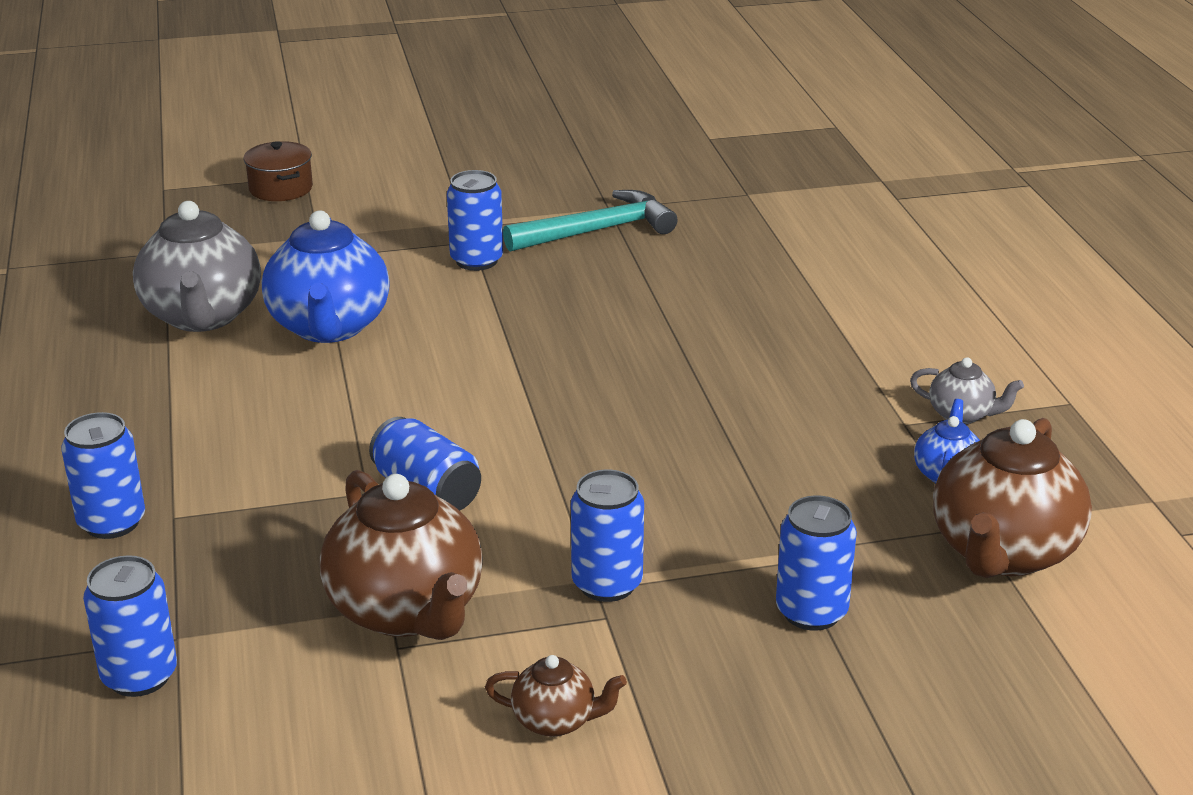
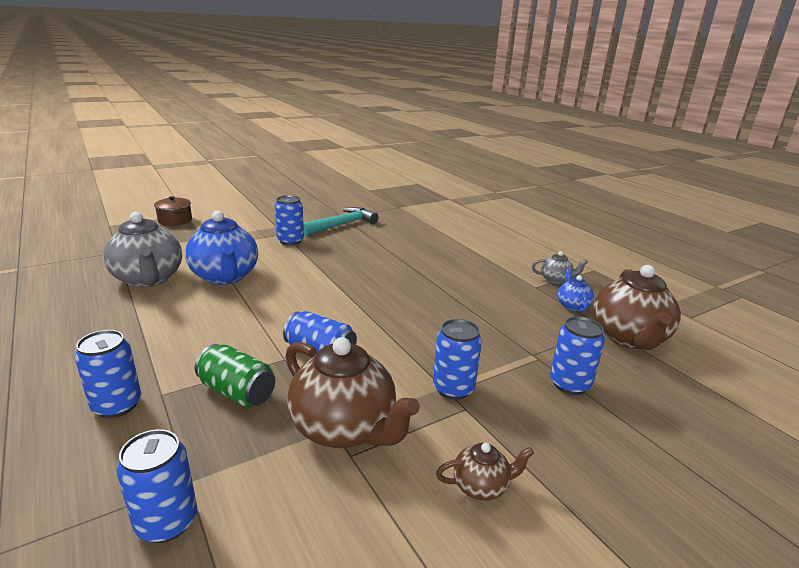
camera: 20 degrees left, 5 degrees down
none -> green can [195,344,275,407]

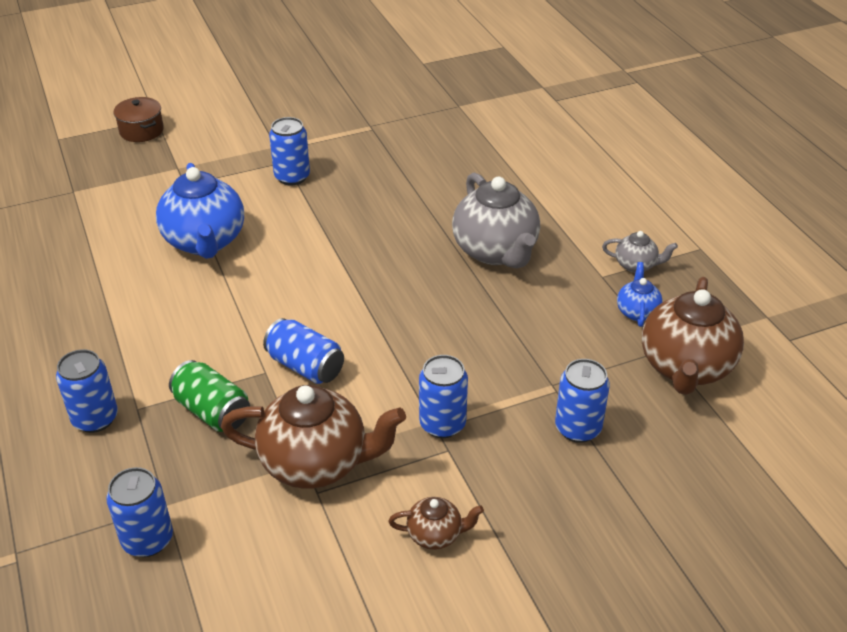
camera: 10 degrees right, 15 degrees up
grey teapot [103,212,182,288] -> grey teapot moved to [452,172,540,269]
brown teapot [285,337,420,448] -> brown teapot turned 45 degrees counterclockwise [221,385,406,489]
turquoise hammer [303,207,379,236] -> none

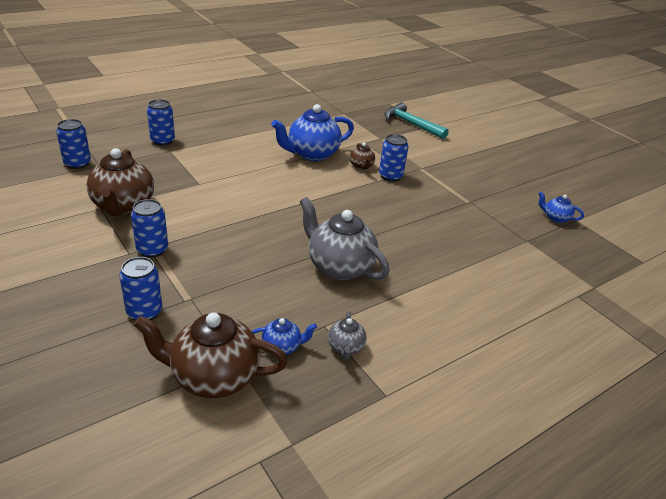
camera: 75 degrees right, 5 degrees down
brown pot [113,97,164,142] -> turquoise hammer [384,102,449,139]
green can [169,360,250,432] -> none
blue can [263,318,344,384] -> none
brown teapot [388,497,484,550] -> brown teapot moved to [350,143,375,170]
grey teapot [452,172,540,269] -> grey teapot turned 75 degrees clockwise [300,197,389,280]
none -> blue teapot [538,192,584,223]

